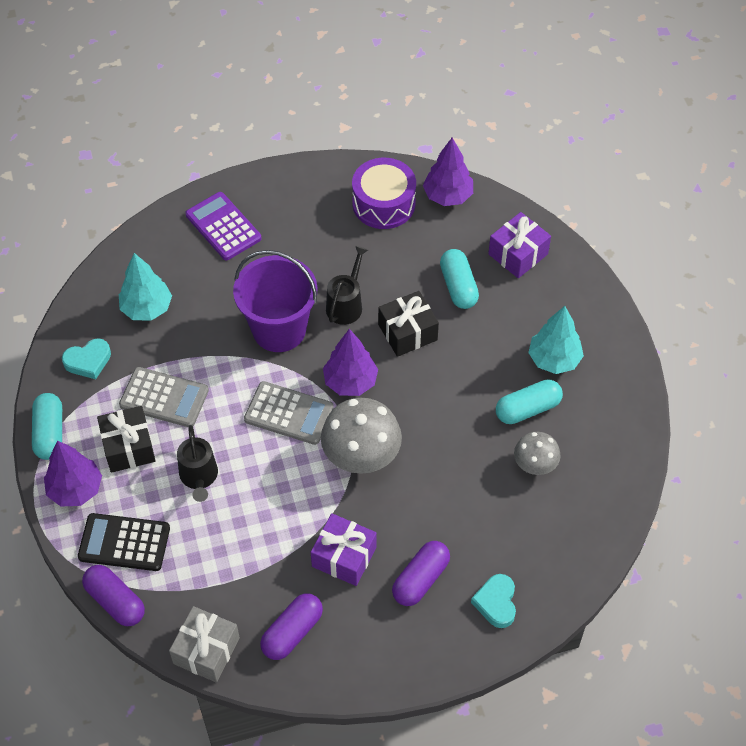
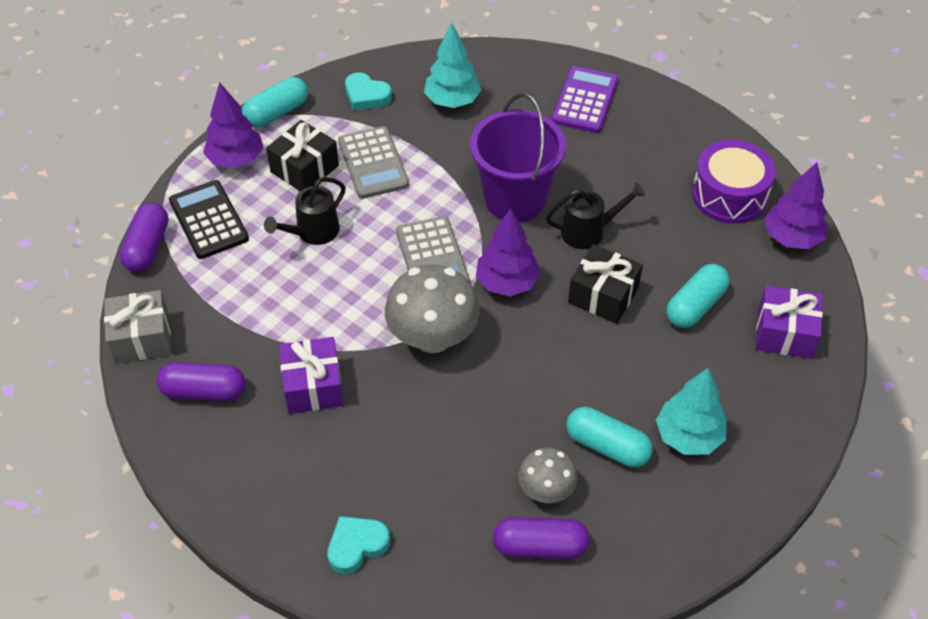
camera: 55 degrees right, 5 degrees down
purple capsule [392,541,450,606] -> purple capsule moved to [493,517,590,559]

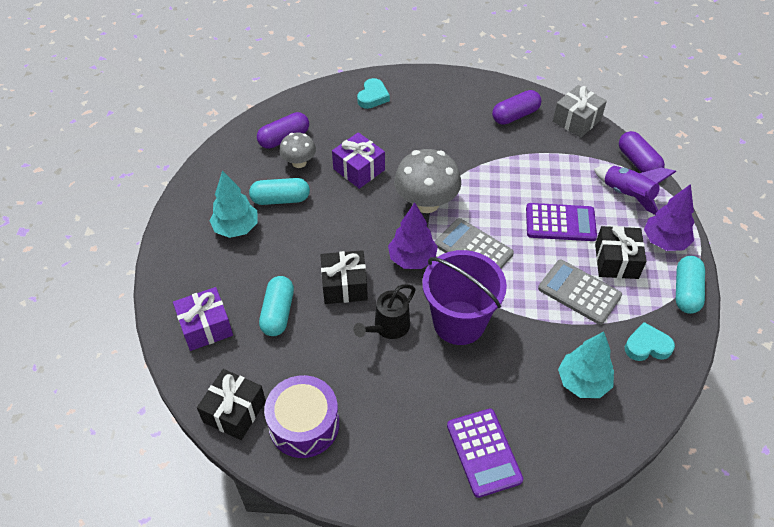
camera: 145 degrees right, 0 degrees up
black calculator [169,180,249,259] -> purple rocket [594,166,676,215]
black watering can [264,177,346,245] -> purple calculator [526,203,597,241]
purple gift [279,337,343,414] -> purple gift moved to [332,132,385,189]
purple tree [764,162,828,249] -> black gift [197,369,266,440]

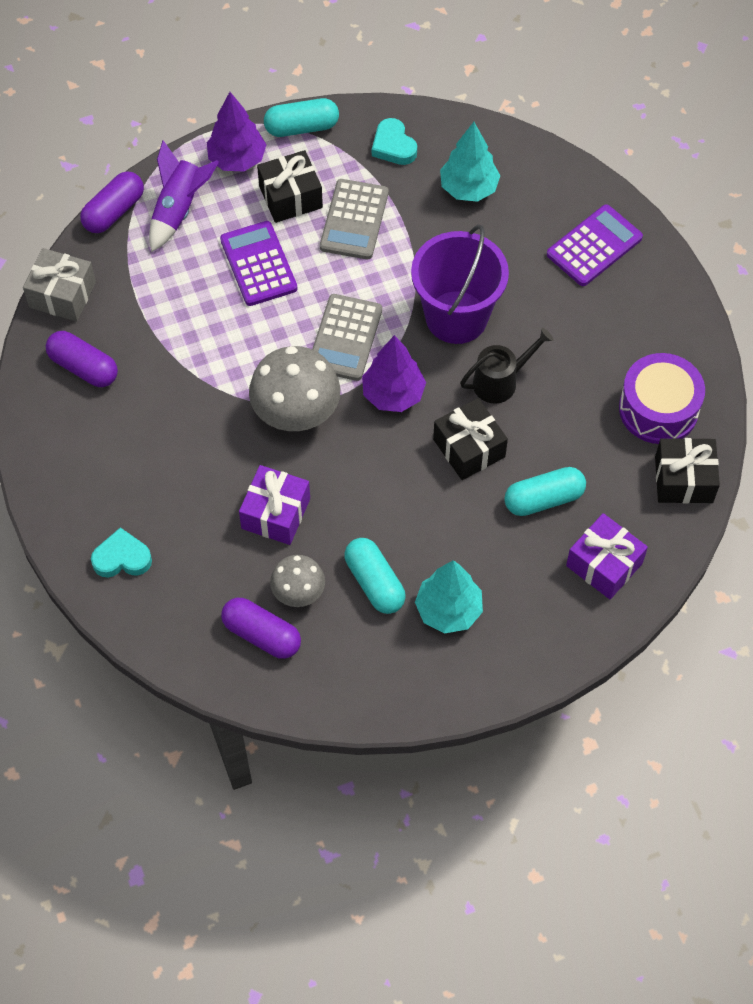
camera: 115 degrees left, 10 degrees up
black watering can [353,284,416,339] -> black watering can turned 45 degrees counterclockwise [460,328,553,404]

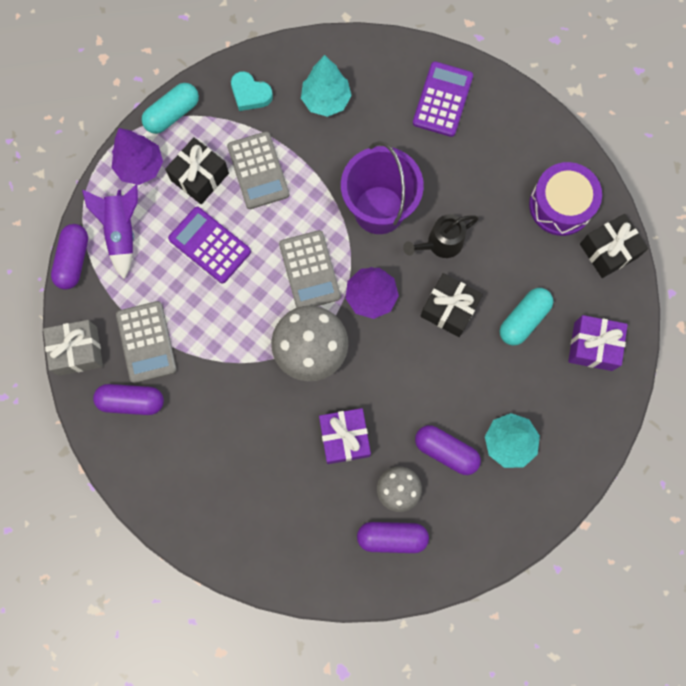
camera: 30 degrees left, 15 degrees up
turquoise heart [91,527,152,578] -> none
turquoise capsule [344,538,406,614] -> purple capsule [415,425,481,475]
black watering can [460,328,553,404] -> black watering can turned 150 degrees counterclockwise [403,214,479,258]
none -> grey calculator [116,301,177,383]

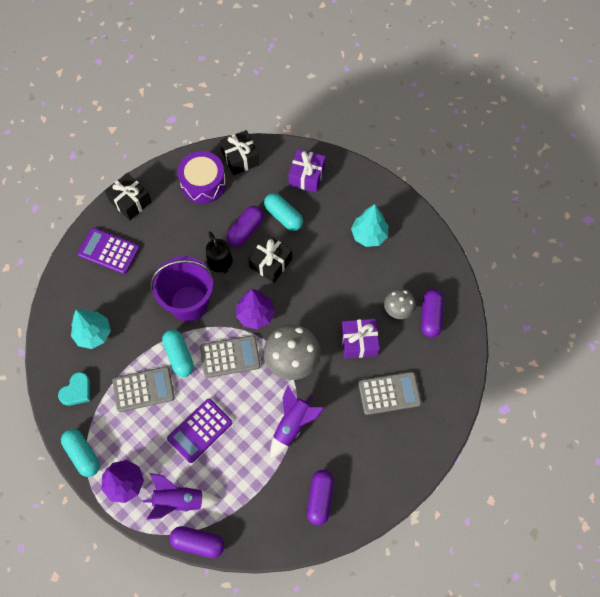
camera: 85 degrees left, 10 degrees down
grey gift [43,320,103,376] -> none
grey calculator [116,301,177,383] -> grey calculator moved to [358,372,421,415]
black gift [165,137,229,204] -> black gift moved to [105,173,152,220]
purple capsule [415,425,481,475] -> purple capsule moved to [227,206,264,247]
none -> turquoise capsule [162,329,194,377]
none -> purple rocket [270,386,324,458]

